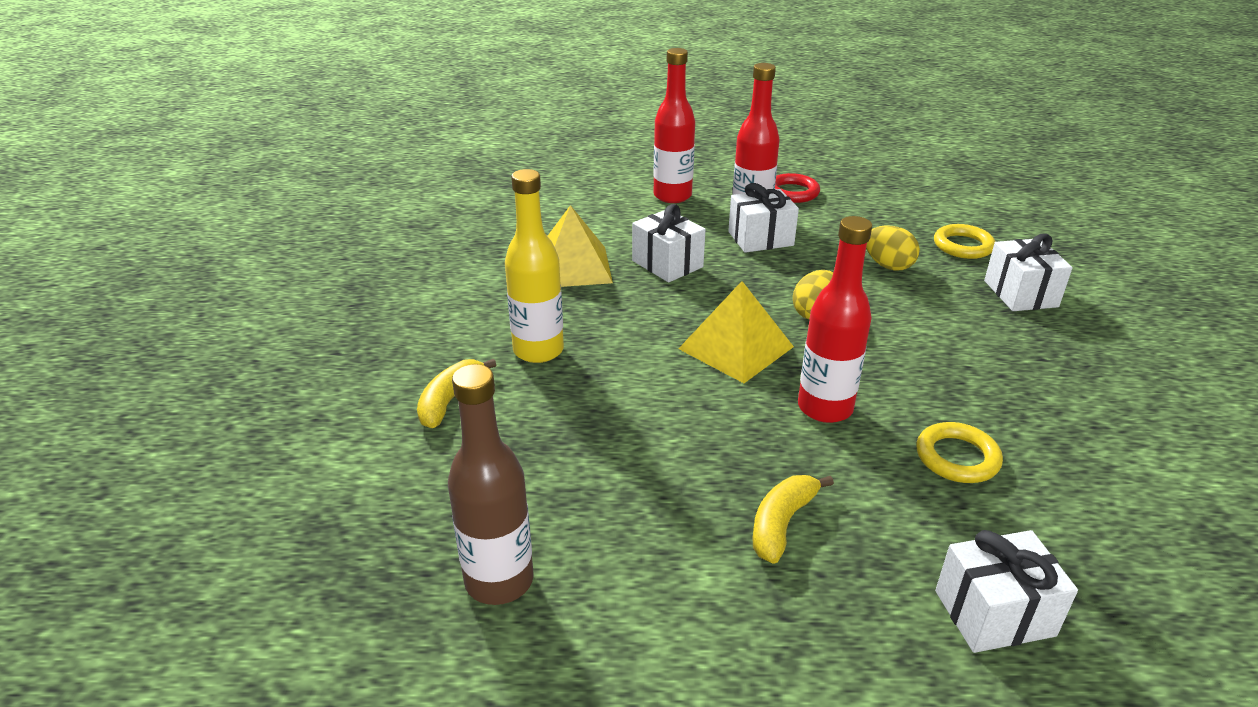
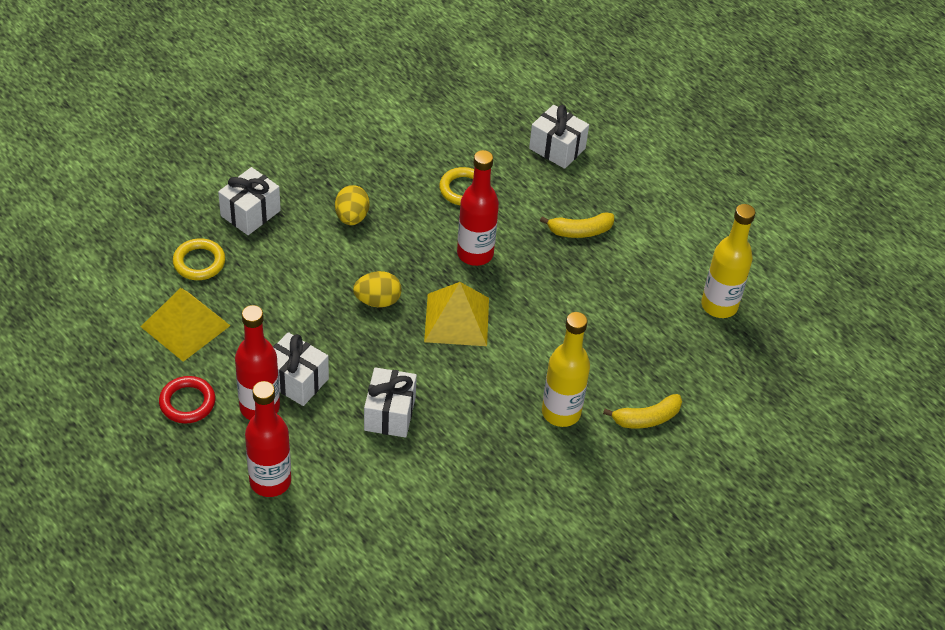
camera: 135 degrees left, 15 degrees up
brown bottle [448,364,534,605] -> yellow bottle [701,204,755,318]
yellow pyramid [548,205,613,287] -> yellow pyramid moved to [141,288,230,362]
yellow egg [866,225,920,270] -> yellow egg moved to [335,185,370,225]

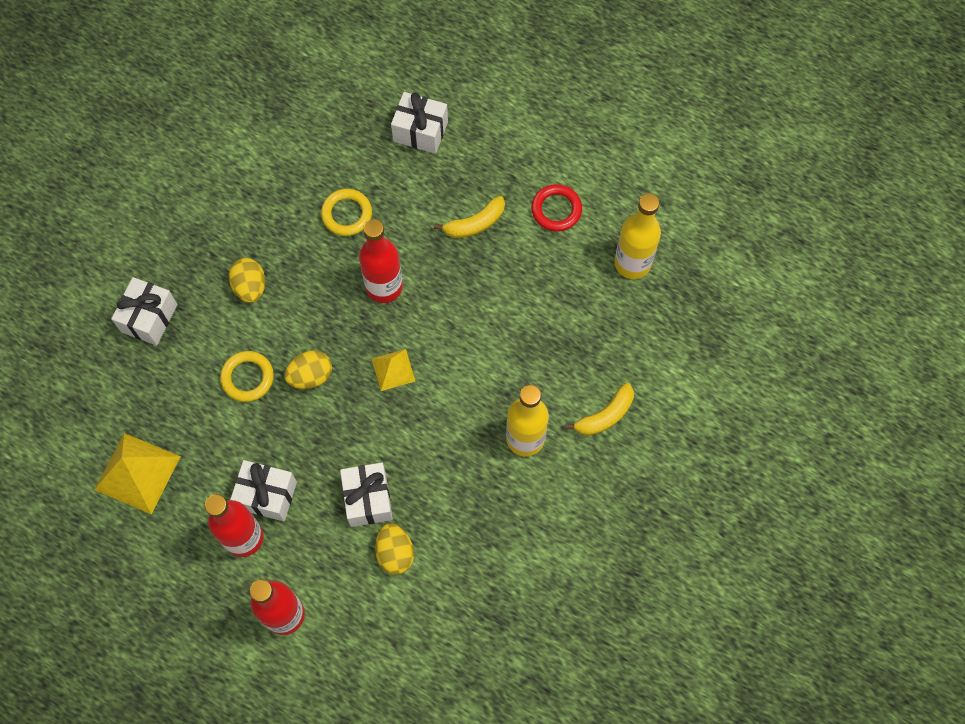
camera: 15 degrees left, 20 degrees up
red ring [159,376,215,424] -> red ring moved to [531,184,582,232]
yellow ring [173,238,225,280] -> yellow ring moved to [220,351,274,402]
yellow pyramid [424,282,489,346] -> yellow pyramid [372,349,415,391], size x0.58
none -> yellow egg [375,523,414,575]

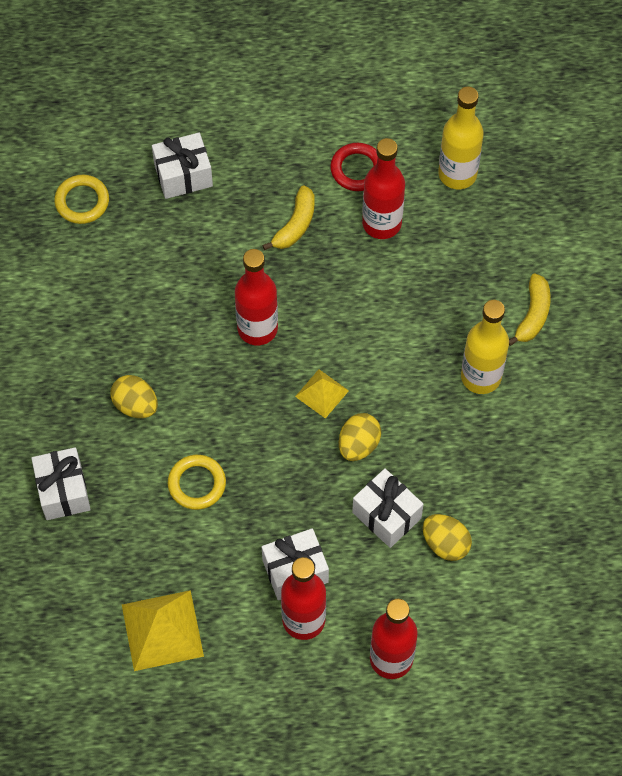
camera: 35 degrees left, 5 degrees down
yellow egg [284,350,332,389] -> yellow egg moved to [339,413,381,461]
yellow ring [321,189,372,236] -> yellow ring moved to [54,175,109,224]
none -> red bottle [362,138,405,239]

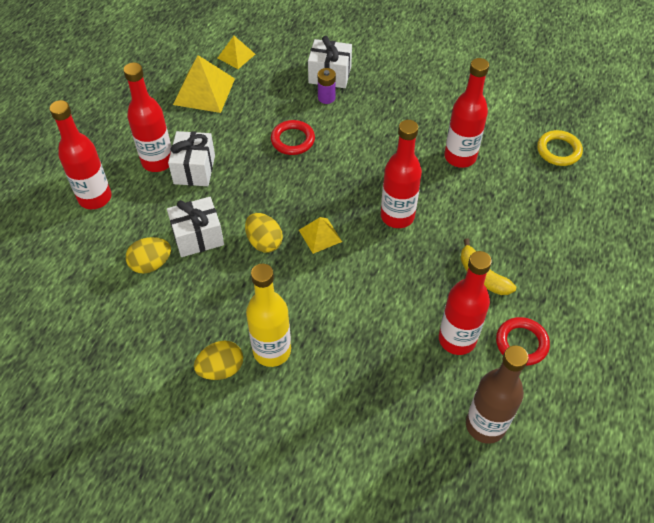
camera: 115 degrees right, 10 degrees down
yellow egg [110,375,158,418] -> yellow egg moved to [194,341,243,380]
white gift [152,133,213,199] -> none
yellow ring [168,455,226,510] -> red ring [271,120,315,155]
yellow bottle [438,86,484,189] -> brown bottle [466,345,529,444]
yellow banana [509,274,551,346] -> none
none -> yellow pyramid [218,36,255,69]
none -> purple battery [318,68,336,104]
none -> red bottle [444,58,489,168]

